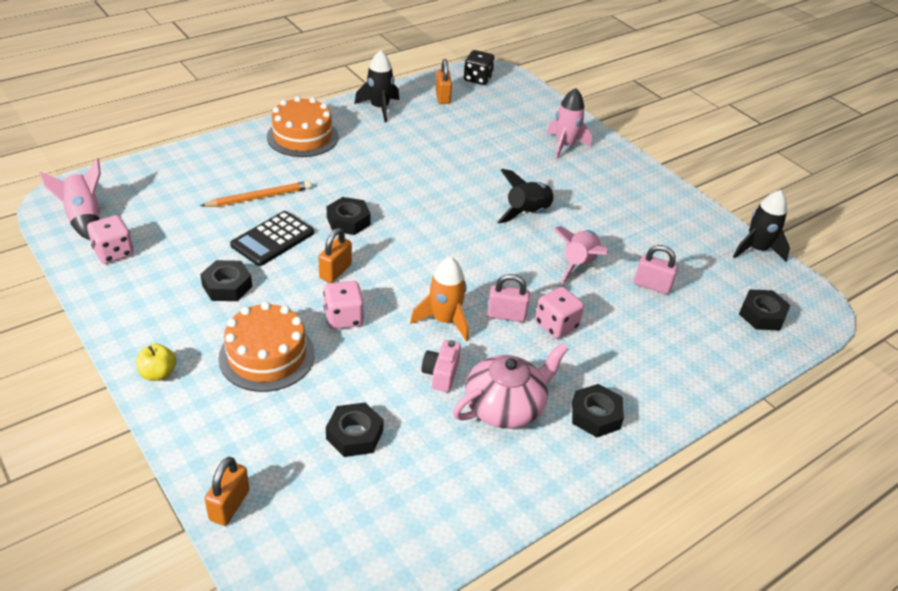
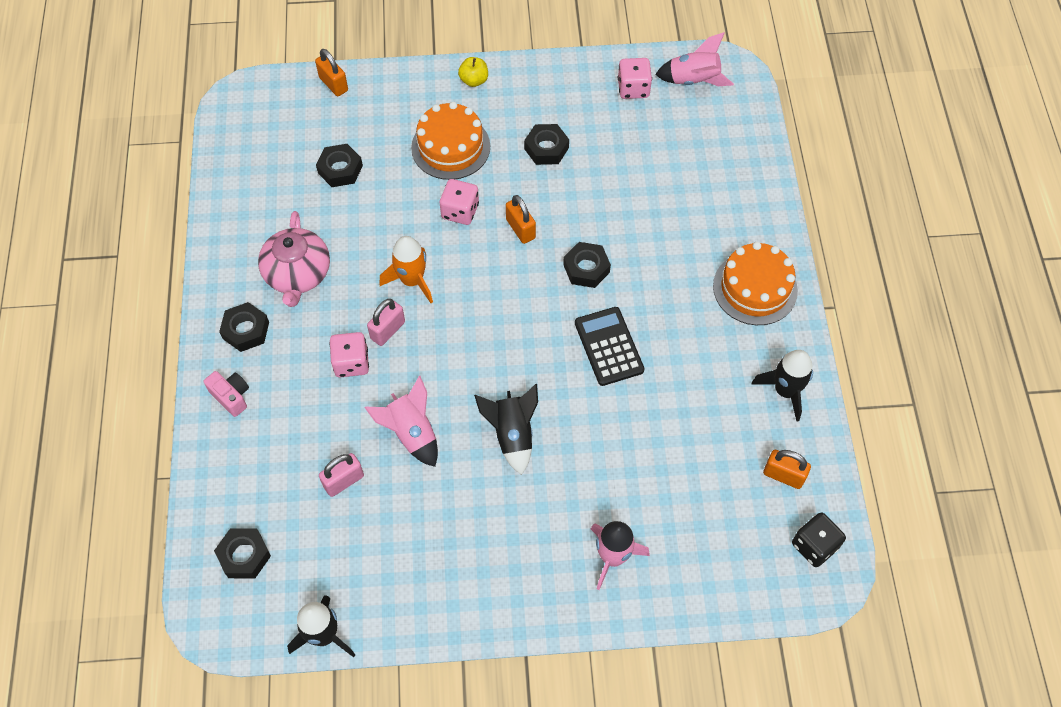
camera: 125 degrees right, 20 degrees up
orange pencil [200,181,311,207] -> none
black calculator [230,211,314,266] -> black calculator moved to [575,307,645,386]
pink camera [421,340,461,392] -> pink camera moved to [204,371,249,417]

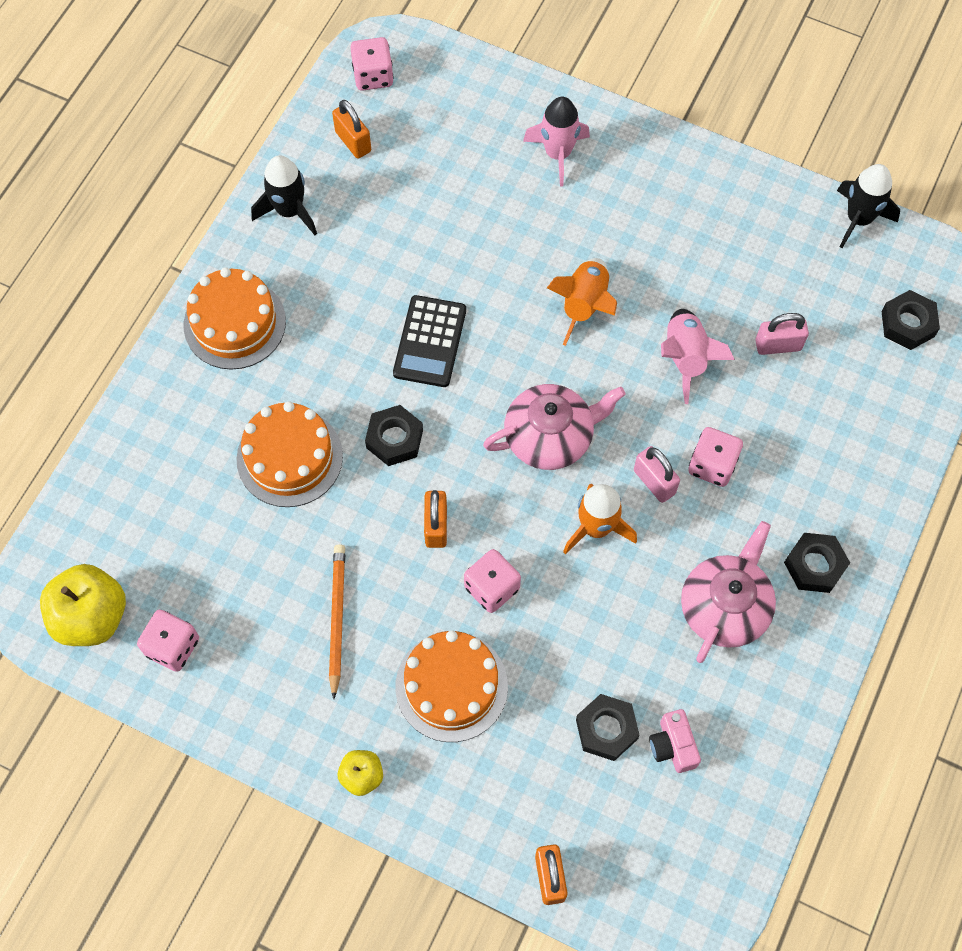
camera: 150 degrees left, 5 degrees up
pink camera [204,371,249,417] -> pink camera moved to [649,709,701,773]
pink padlock [367,299,405,346] -> pink padlock turned 75 degrees clockwise [634,446,680,503]
black rocket [474,384,538,475] -> orange rocket [547,258,617,346]
black nut [524,124,569,165] -> orange pencil [329,544,345,699]
pink rocket [655,32,734,86] -> yellow apple [40,564,126,646]
black dice [792,512,846,567] -> pink dice [350,37,394,91]
none -> orange cake [237,401,343,507]
none -> pink teapot [483,384,626,470]

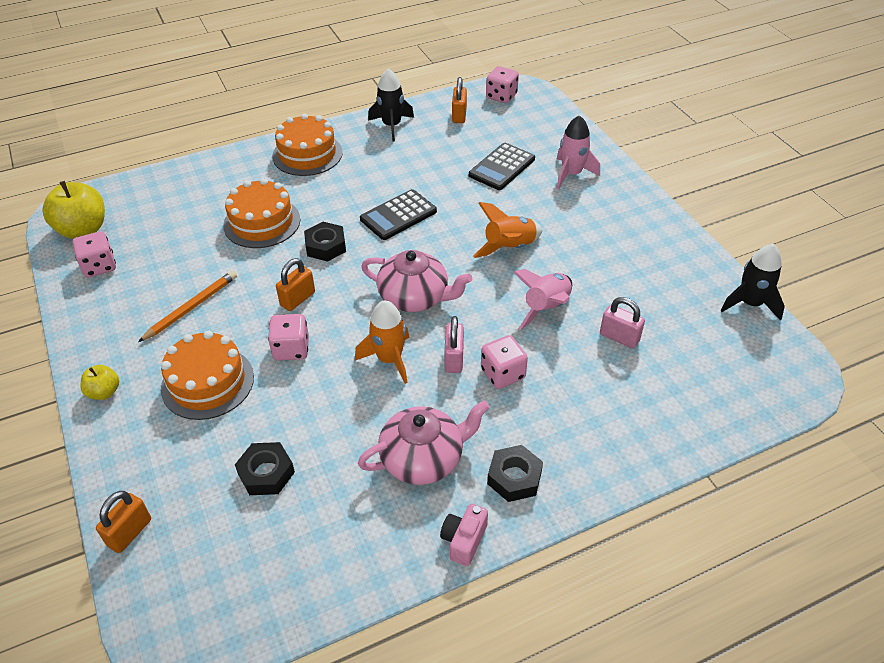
camera: 40 degrees right, 20 degrees down
pink camera [649,709,701,773] -> pink camera moved to [440,504,488,566]
black nut [882,290,940,350] -> none
none -> black calculator [469,143,535,190]

